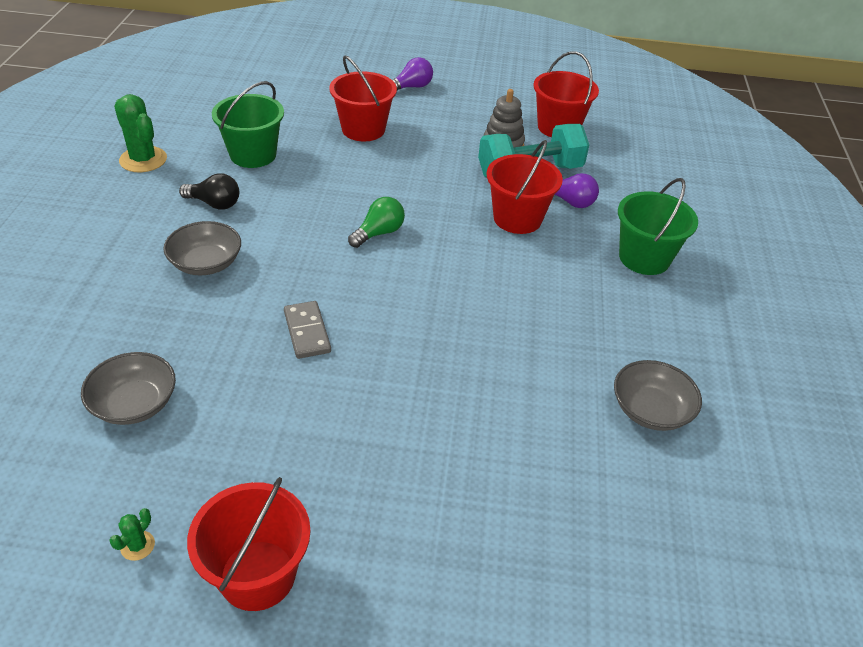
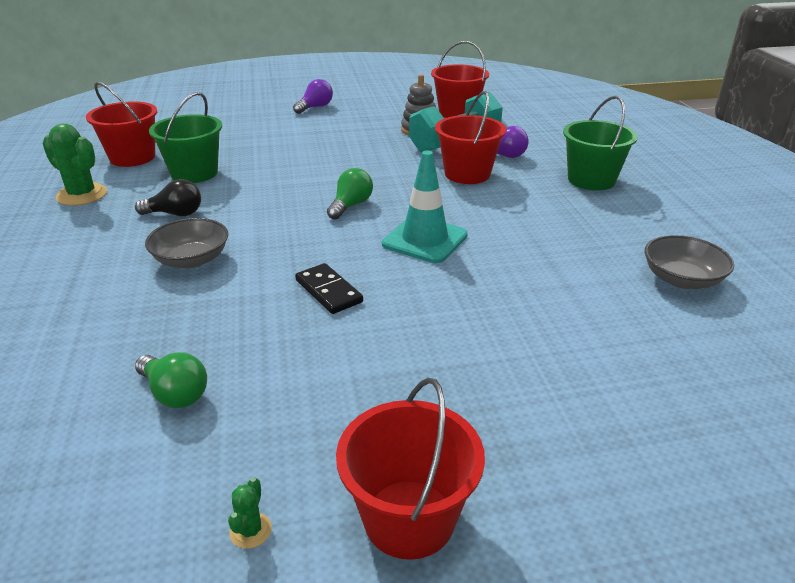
camera: 15 degrees left, 10 degrees down
grey bowl [81,352,176,425] -> green light bulb [135,352,207,408]
grey domino [284,301,331,359] -> black domino [295,263,363,314]
red bucket [329,56,397,141] -> red bucket moved to [86,82,157,167]
none -> turquoise traffic cone [382,151,468,263]

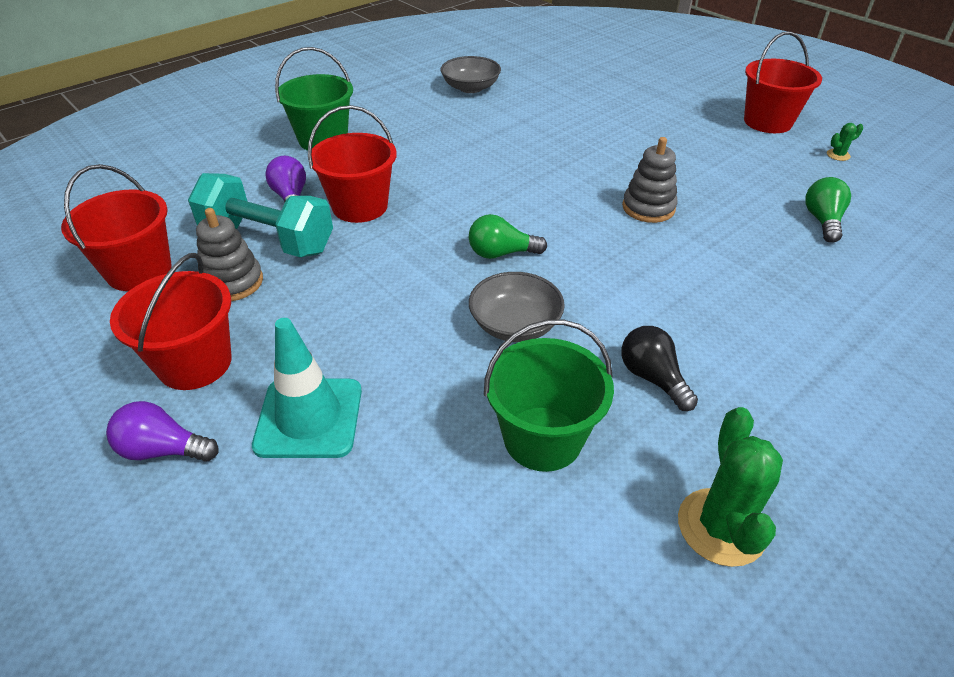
camera: 120 degrees left, 10 degrees up
red bucket [86,82,157,167] -> red bucket moved to [110,253,232,390]
grey bowl [145,218,228,268] -> grey bowl moved to [469,272,565,342]
black domino [295,263,363,314] -> grey stacking toy [622,137,678,223]
turquoise traffic cone [382,151,468,263] -> turquoise traffic cone moved to [252,318,362,458]

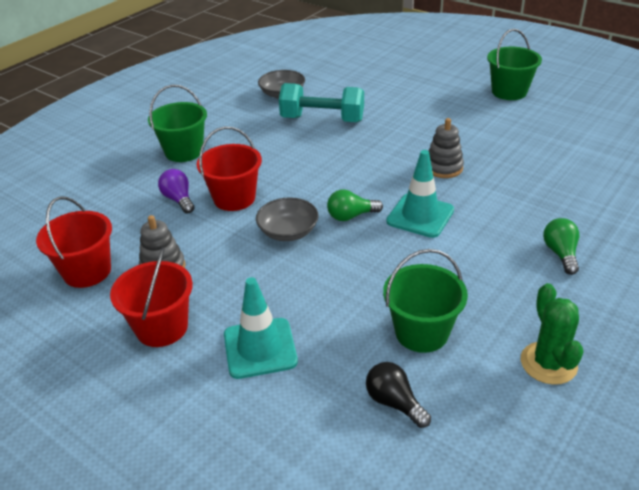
camera: 10 degrees left, 5 degrees down
purple light bulb [106,401,218,462] -> none
turquoise dumbbell [188,173,333,257] -> turquoise dumbbell moved to [279,83,364,122]
grey bowl [469,272,565,342] -> grey bowl moved to [256,197,319,241]
black light bulb [621,326,698,411] -> black light bulb moved to [366,362,431,428]
red bucket [744,32,822,133] -> green bucket [487,29,542,100]
green light bulb [805,177,851,243] -> green light bulb moved to [543,218,579,275]
green cactus [827,123,863,161] -> none
none -> turquoise traffic cone [386,150,454,238]

